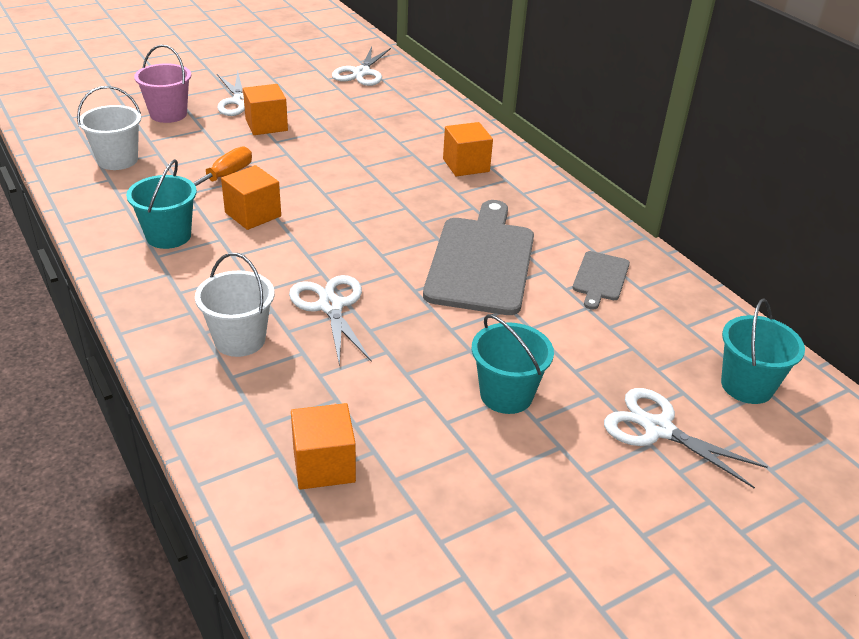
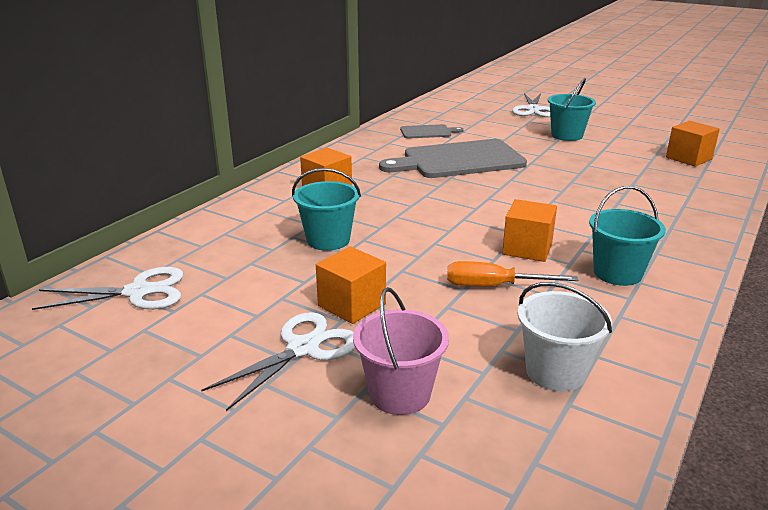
camera: 115 degrees left, 10 degrees down
white bucket [195,253,274,357] -> none
white scissors [289,275,372,367] -> none
turquoise bucket [721,298,805,404] -> turquoise bucket moved to [292,168,361,251]

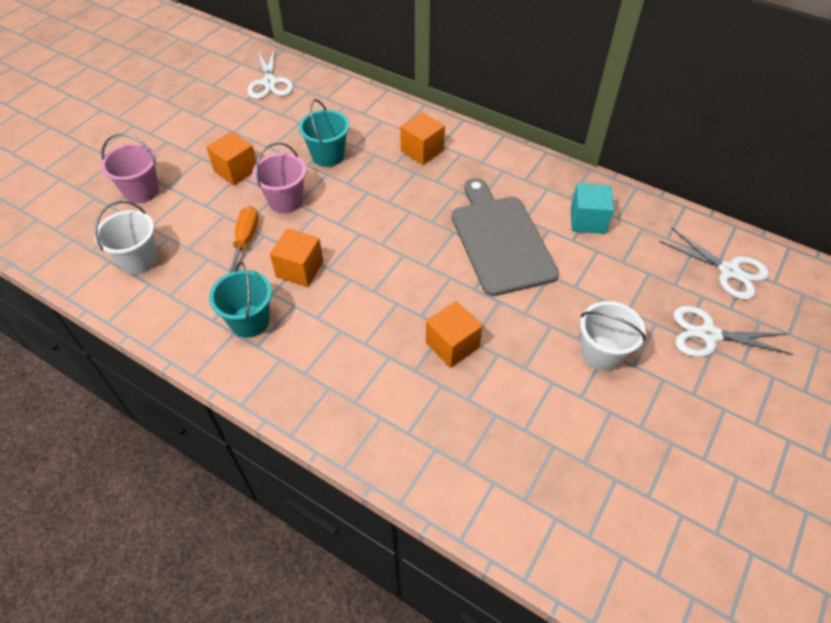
camera: 90 degrees right, 25 degrees up
white scissors [201,312,355,411] -> white scissors moved to [659,227,769,300]
grey cutting board [400,124,464,139] -> turquoise cube [571,183,614,234]
turquoise bucket [548,78,596,141] -> white bucket [580,301,646,371]
orange cube [666,121,720,167] -> orange cube moved to [426,301,483,368]
none -> pink bucket [252,142,306,213]

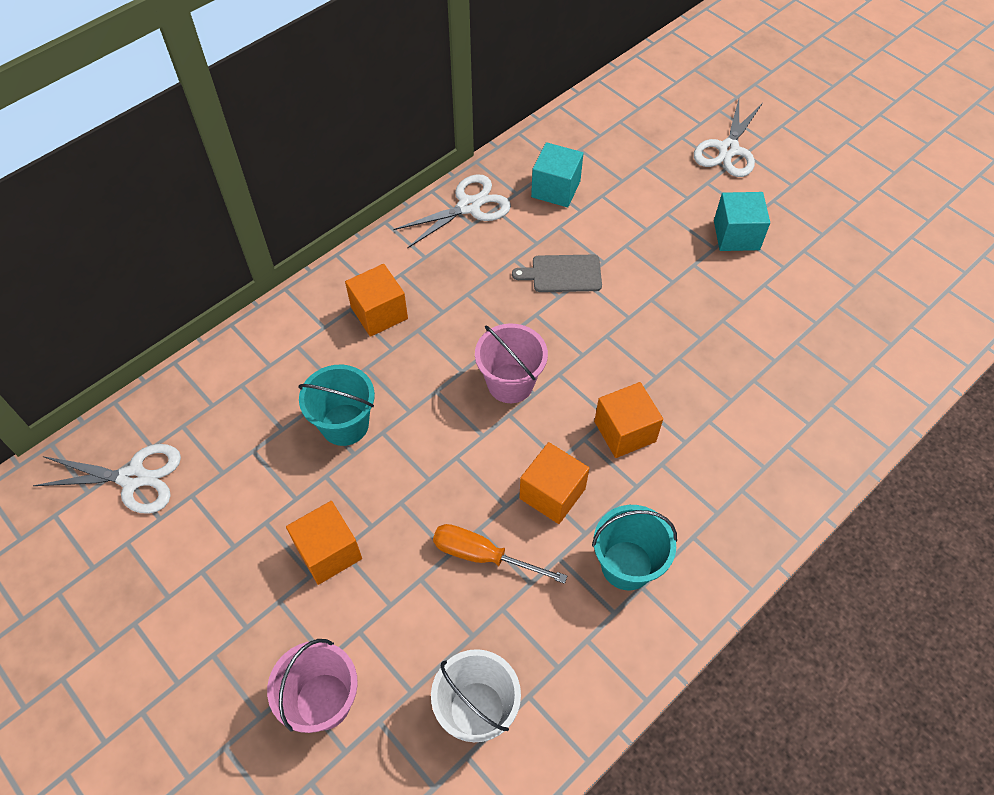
camera: 75 degrees left, 5 degrees up
pink bucket [252,142,306,213] -> pink bucket moved to [475,324,548,403]
orange cube [426,301,483,368] -> orange cube moved to [594,382,663,458]
grey cutting board [451,178,559,296] -> grey cutting board [512,255,602,292], size x0.49
white bucket [580,301,646,371] -> turquoise cube [714,192,770,251]
white scissors [659,227,769,300] -> white scissors moved to [393,174,511,249]

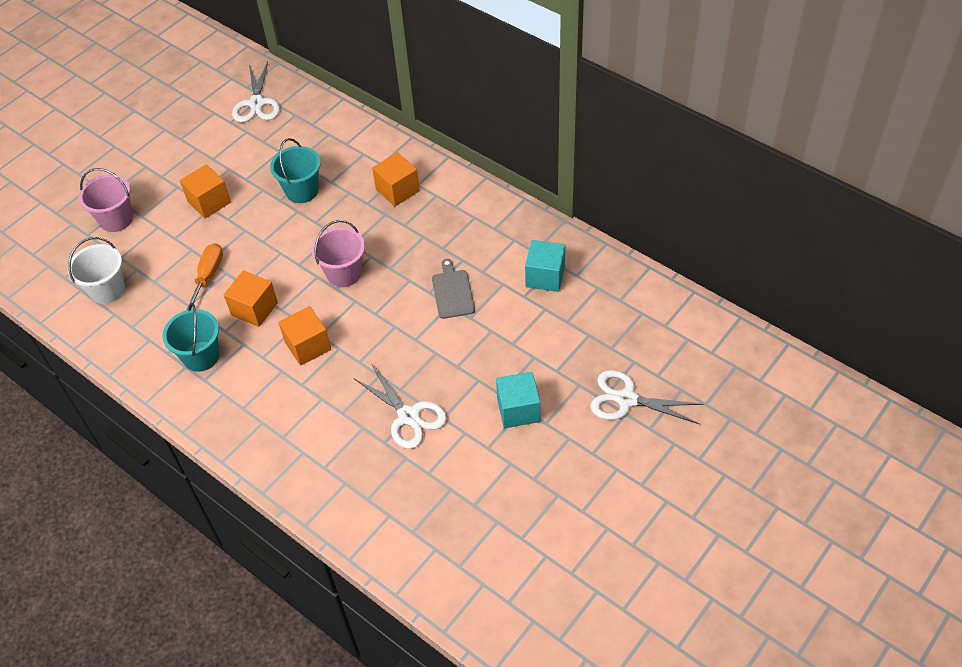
camera: 85 degrees right, 5 degrees down
white scissors [393,174,511,249] -> white scissors moved to [353,363,447,449]

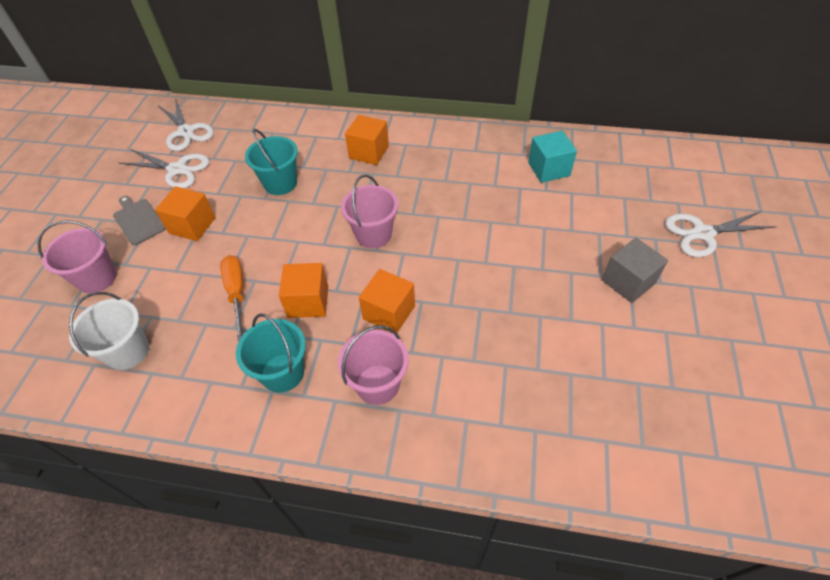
camera: 30 degrees left, 0 degrees up
white scissors [353,363,447,449] -> white scissors moved to [119,149,210,188]
grey cutting board [432,259,475,319] -> grey cutting board moved to [113,196,166,245]
turquoise cube [496,372,540,428] -> grey cube [602,238,668,303]
none -> pink bucket [338,325,409,405]

